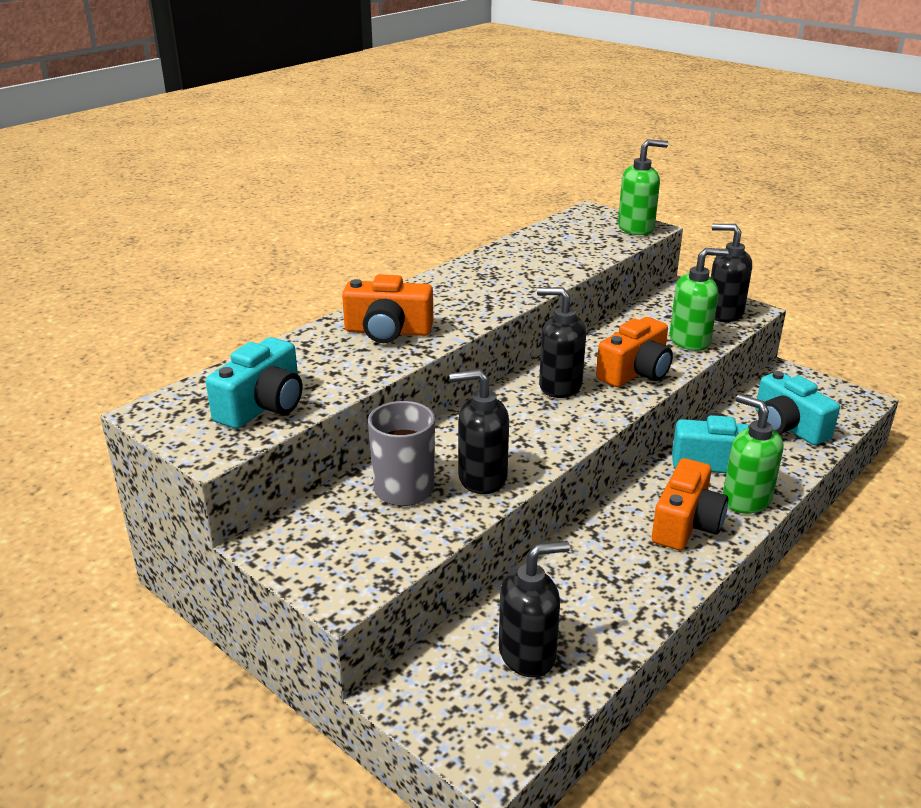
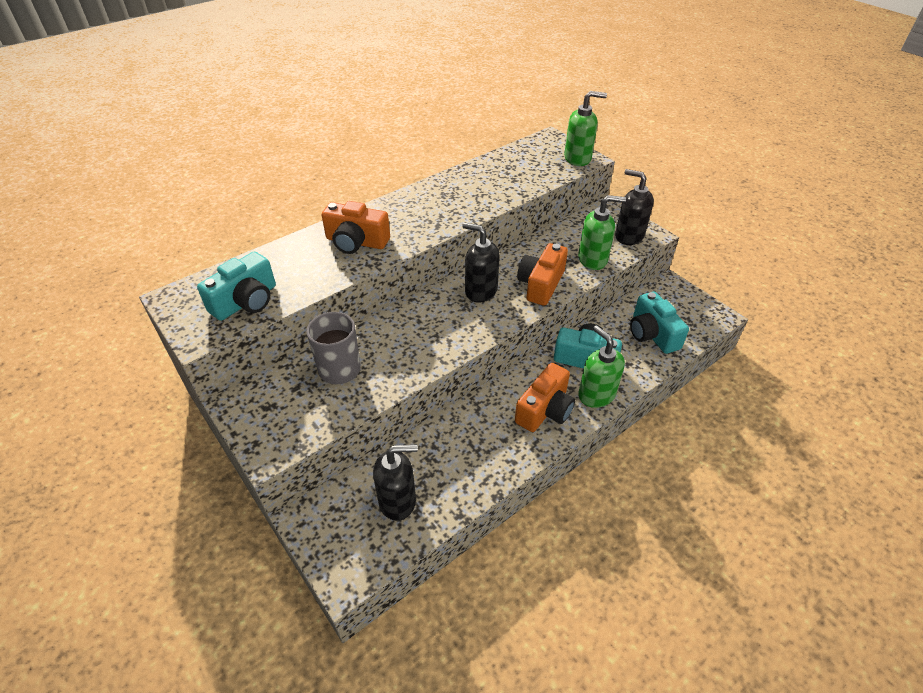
camera: 10 degrees right, 15 degrees up
black soap dispenser [449,369,509,494] -> none
orange camera [596,317,673,387] -> orange camera turned 150 degrees clockwise [517,243,568,306]

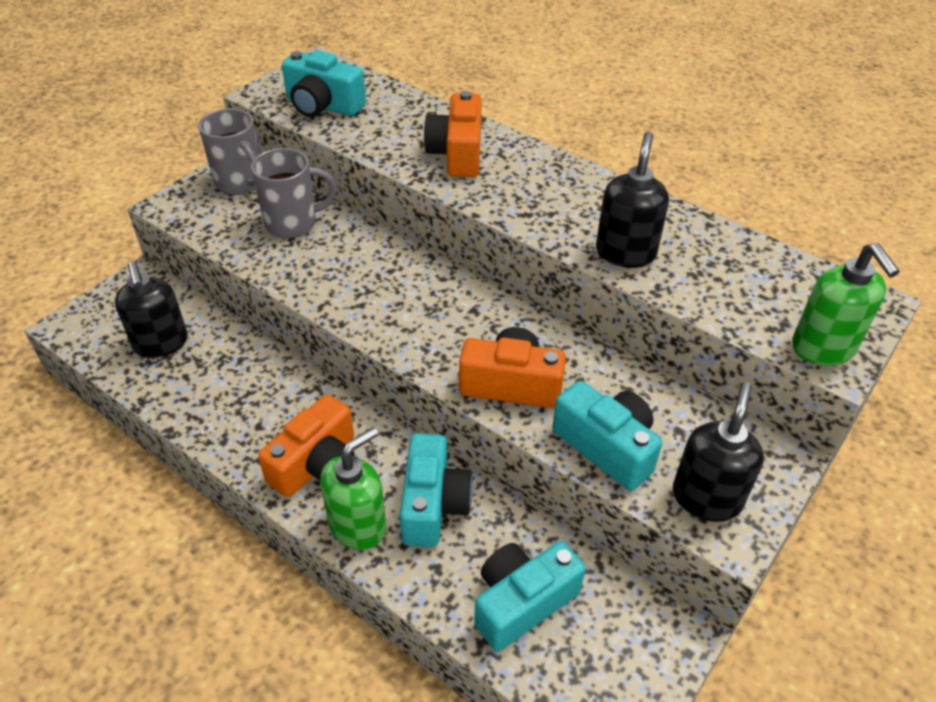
camera: 75 degrees right, 0 degrees up
black soap dispenser [463,222,500,303] -> black soap dispenser moved to [596,132,669,268]
orange camera [515,363,575,432] -> orange camera turned 75 degrees counterclockwise [258,394,355,497]
green soap dispenser [578,195,626,270] -> turquoise camera [552,381,662,491]
none -> grey mug [198,108,259,195]

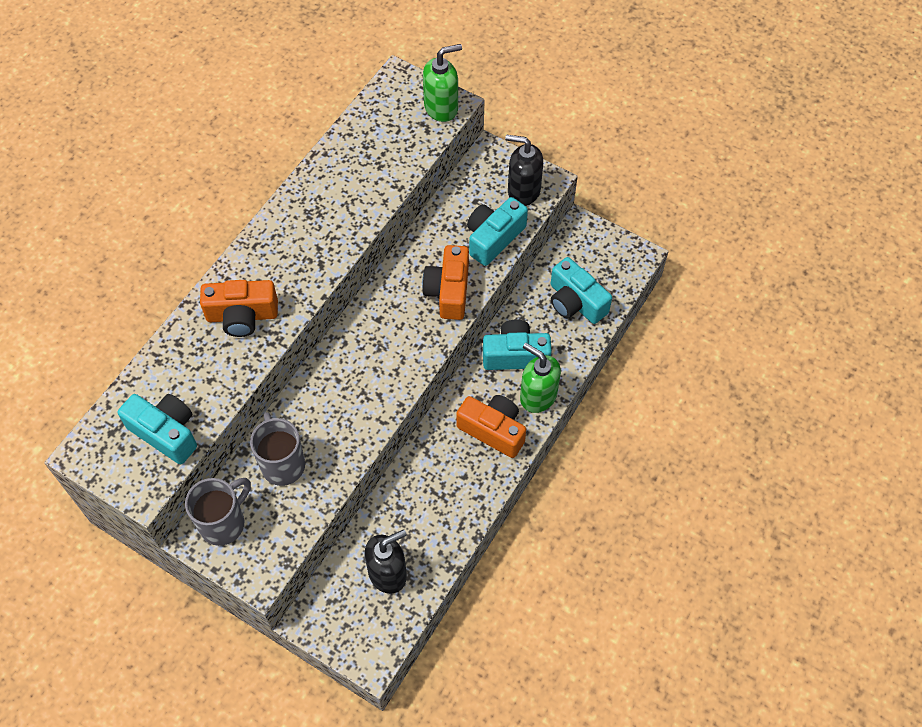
camera: 95 degrees left, 15 degrees up
turquoise camera [282,50,366,117] -> turquoise camera turned 75 degrees counterclockwise [118,394,197,464]
black soap dispenser [596,132,669,268] -> none

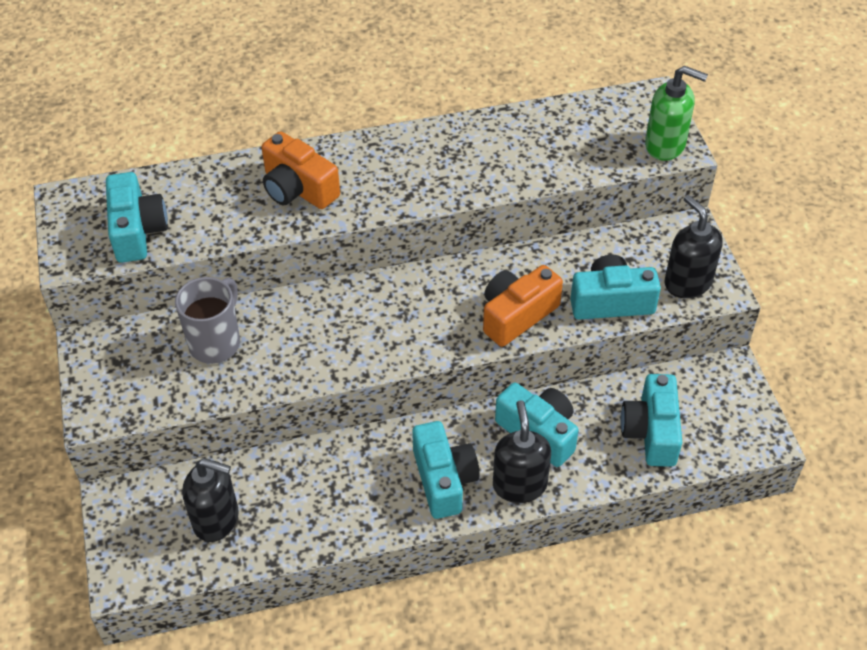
camera: 45 degrees right, 10 degrees down
grey mug [185,478,251,546] -> none
orange camera [456,395,526,458] -> turquoise camera [412,421,480,519]
green soap dispenser [520,343,561,413] -> black soap dispenser [493,400,551,503]

